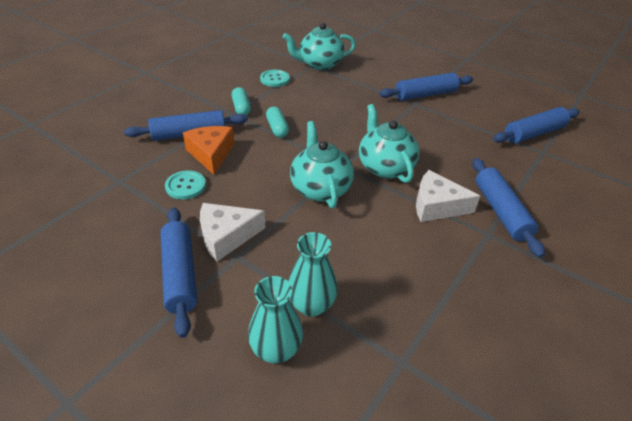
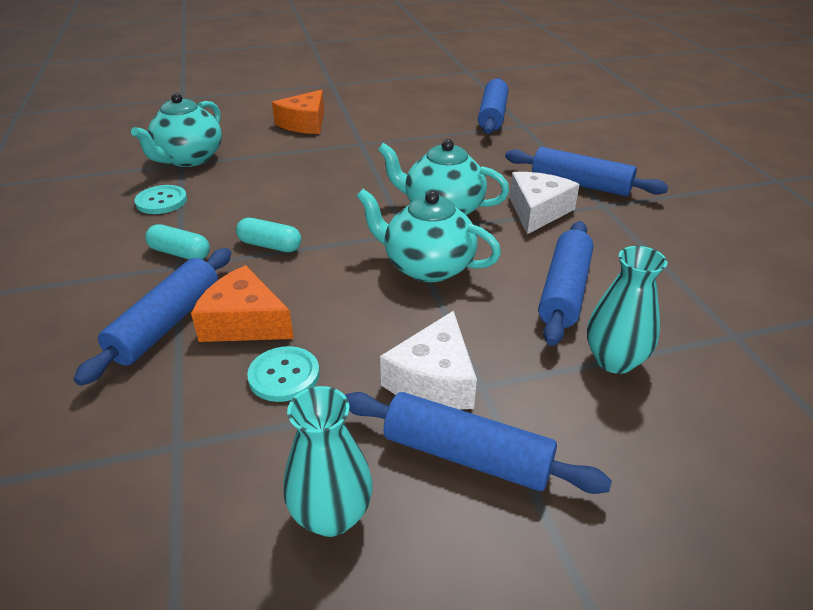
camera: 50 degrees left, 5 degrees down
turquoise vase [248,276,303,364] -> turquoise vase moved to [283,386,373,537]
blue rolling pin [379,73,473,101] -> blue rolling pin moved to [538,221,593,346]
white cheese [416,170,480,222] -> white cheese turned 150 degrees clockwise [509,172,580,234]
none -> orange cheese [272,90,324,134]

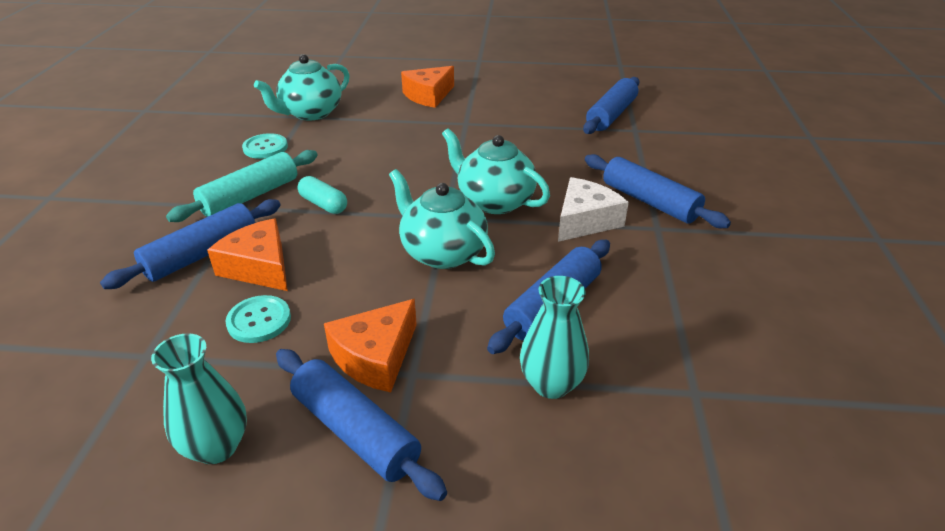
camera: 20 degrees right, 0 degrees up
turquoise capsule [145,224,210,259] -> turquoise rolling pin [166,150,317,222]
white cheese [380,311,477,410] -> orange cheese [324,299,417,392]

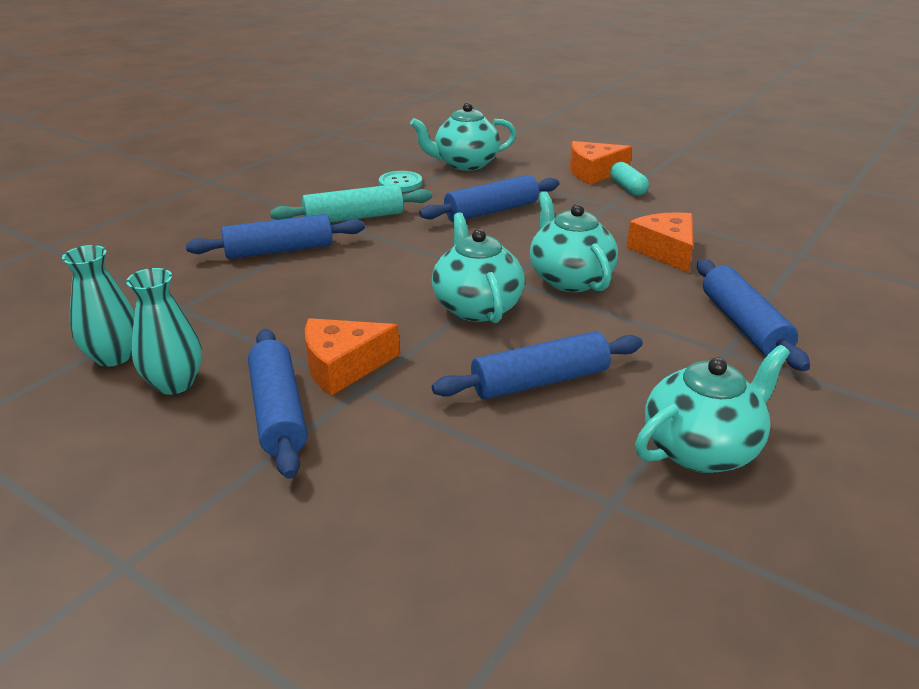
camera: 30 degrees right, 5 degrees down
orange cheese [207,218,288,291] -> orange cheese moved to [627,212,693,272]
turquoise button [225,295,291,343] -> none
turquoise capsule [297,176,347,214] -> turquoise capsule moved to [610,162,649,196]
turquoise vase [520,276,589,399] -> turquoise vase moved to [62,245,135,367]
white cheese [558,177,629,242] -> none
blue rolling pin [583,77,640,134] -> blue rolling pin moved to [419,175,559,222]
none -> turquoise teapot [635,345,790,473]

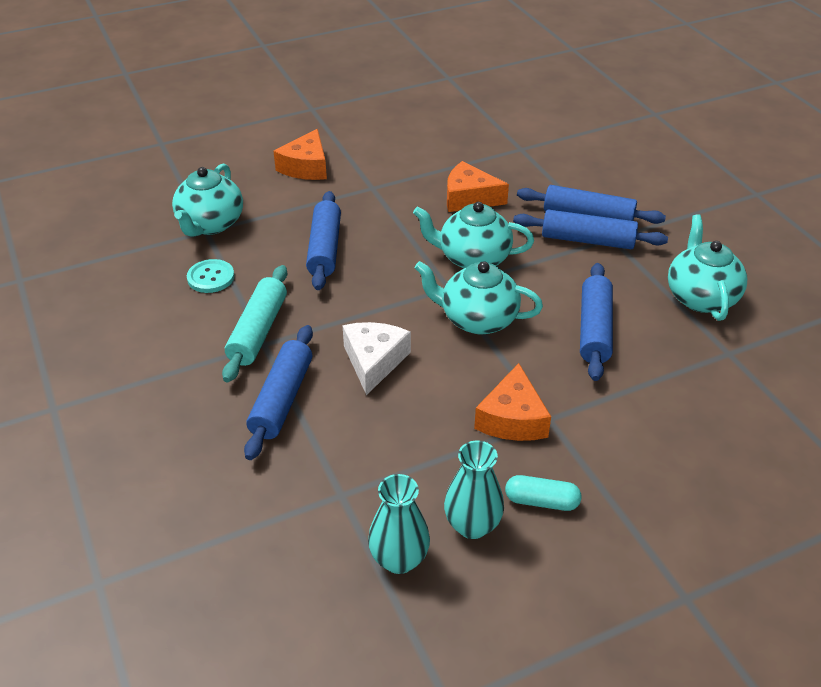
camera: 60 degrees left, 10 degrees up
blue rolling pin [248,329,307,479] -> blue rolling pin moved to [513,210,668,249]
turquoise capsule [610,162,649,196] -> turquoise capsule moved to [505,475,581,511]
none -> white cheese [343,322,411,395]

